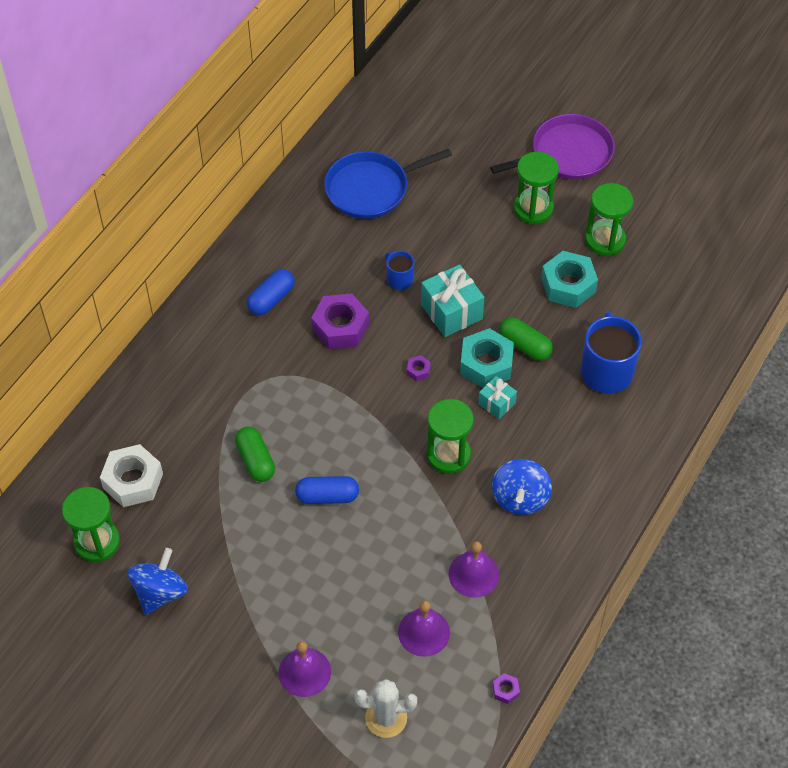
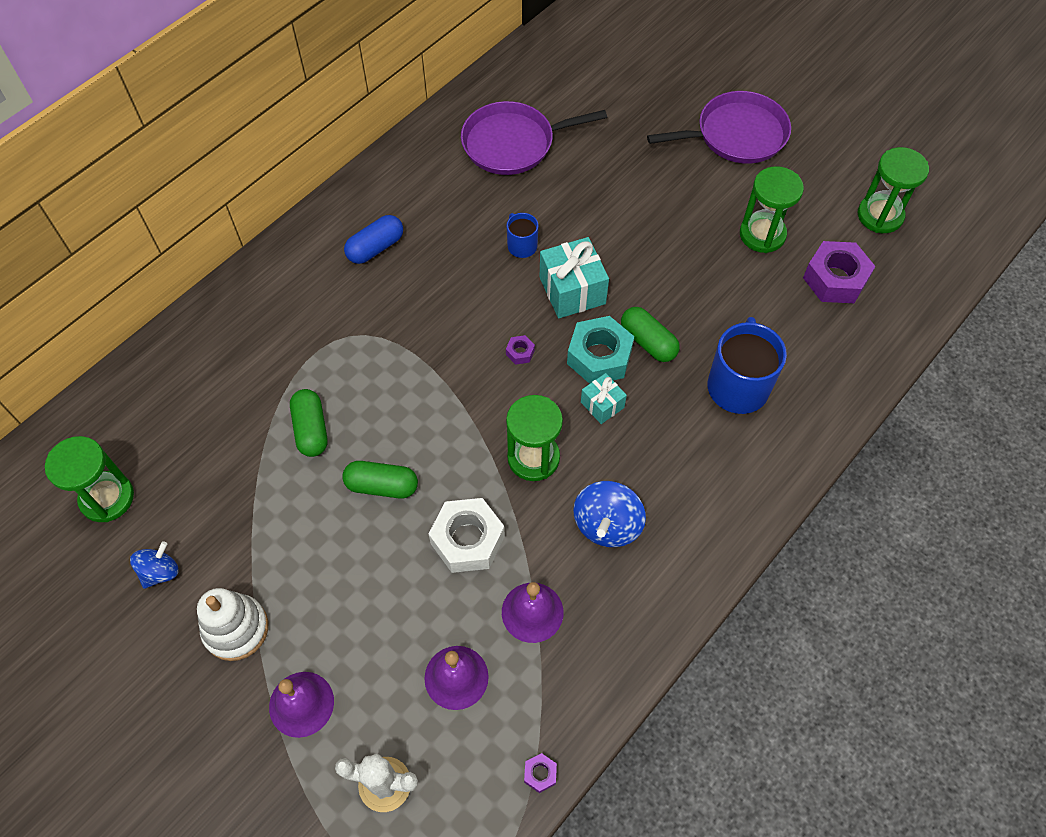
camera: 10 degrees right, 5 degrees up
white nut [100,444,163,507] -> white nut moved to [429,498,505,573]
blue spinning top [128,548,188,615] -> blue spinning top [130,541,179,589], size x0.65
blue capsule [295,476,359,504] -> green capsule [342,461,418,498]
purple nut [311,293,369,349] -> purple nut moved to [803,241,875,303]
blue pan [324,148,452,219] -> purple pan [461,101,607,175]
green hourglass [514,152,559,224] -> green hourglass moved to [858,147,929,233]
turquoise nut [541,251,598,308] -> none
none -> white stacking toy [197,588,268,661]

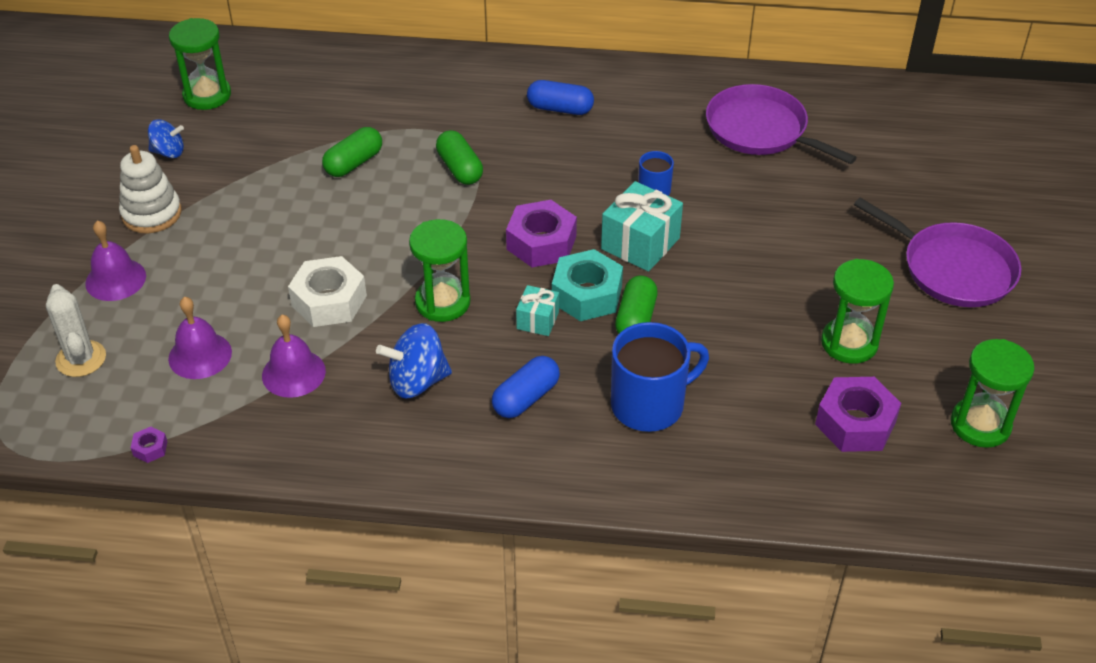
camera: 55 degrees right, 15 degrees down
green capsule [342,461,418,498] -> green capsule moved to [436,130,483,185]
purple nut [506,335,535,365] -> purple nut [506,200,577,267], size x2.30
none -> blue capsule [492,356,560,418]

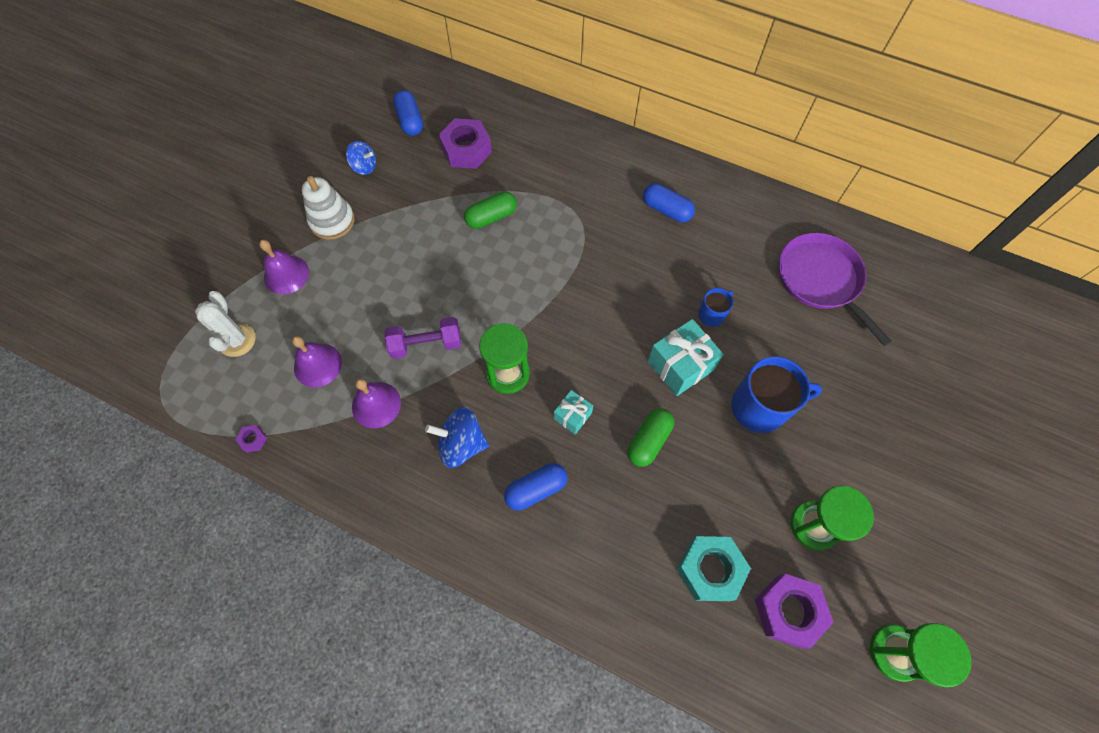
camera: 20 degrees right, 20 degrees up
green hourglass [169,18,231,110] -> blue capsule [393,90,423,136]
white nut [288,256,367,327] -> purple dumbbell [385,317,461,359]
green capsule [436,130,483,185] -> none
purple nut [506,200,577,267] -> purple nut moved to [439,118,492,169]
turquoise nut [552,249,623,321] -> turquoise nut moved to [676,536,751,601]
blue mug [611,322,709,432] -> blue mug moved to [731,356,822,433]
purple pan [854,198,1021,307] -> none

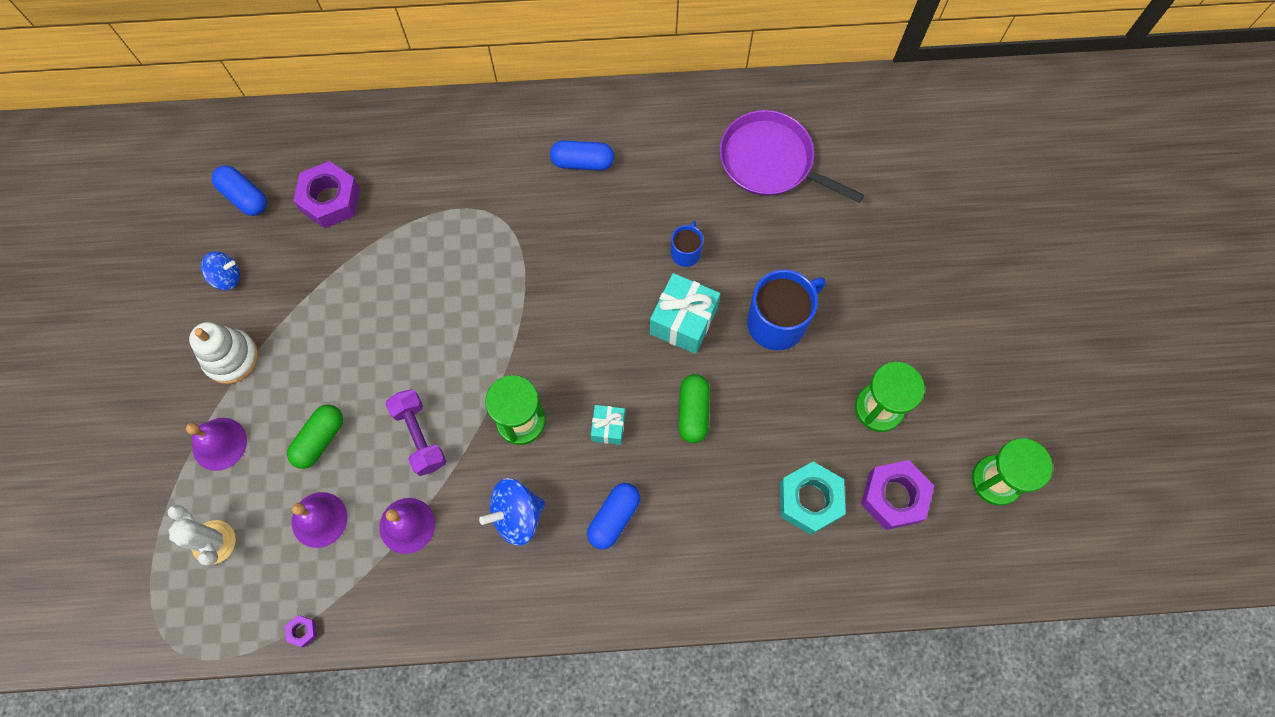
camera: 30 degrees left, 5 degrees up
purple dumbbell [385,317,461,359] -> purple dumbbell turned 75 degrees counterclockwise [386,389,446,476]
green capsule [464,191,517,229] -> green capsule moved to [287,405,343,469]

